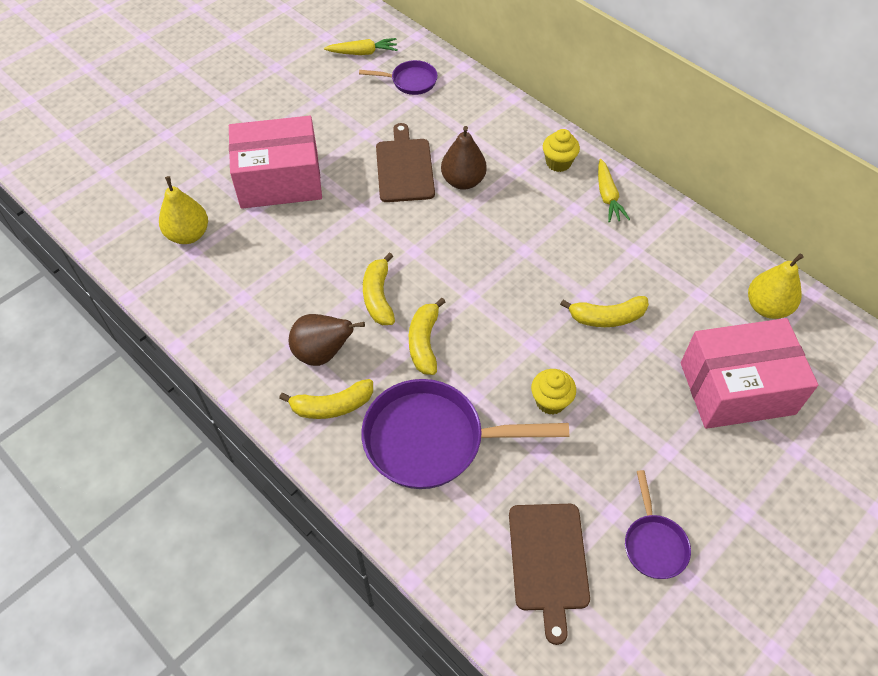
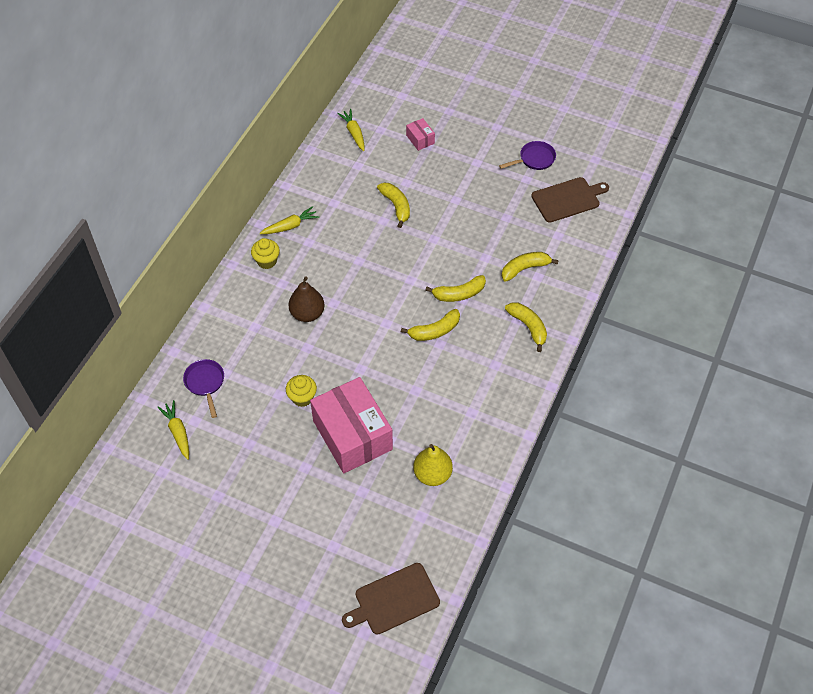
camera: 110 degrees left, 0 degrees up
brown pear [289,314,365,366] -> none
purple pan [361,379,569,489] -> yellow banana [502,252,559,281]
brown cutting board [376,123,435,202] -> brown cutting board moved to [342,563,440,635]
yellow cupcake [531,369,576,415] -> yellow cupcake moved to [286,375,317,407]
pink box [681,318,818,429] -> pink box [406,118,435,151], size x0.42
yellow pear [748,254,804,319] -> yellow carrot [337,109,365,151]

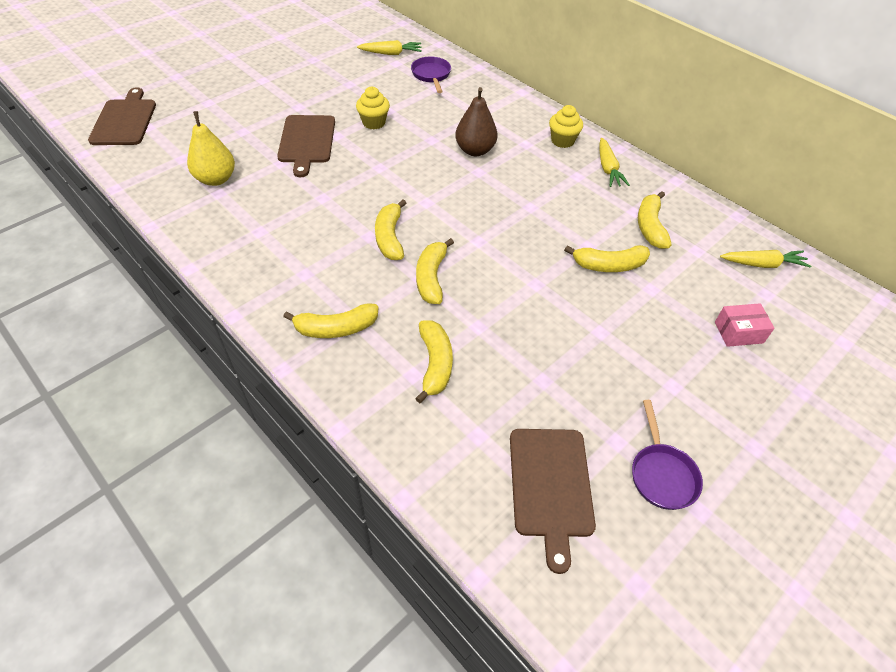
camera: 110 degrees right, 5 degrees down
purple pan [183,359,224,418] -> purple pan turned 105 degrees counterclockwise [411,57,451,93]
pink box [310,377,393,473] -> brown cutting board [277,115,335,177]
none -> yellow banana [638,192,672,249]

